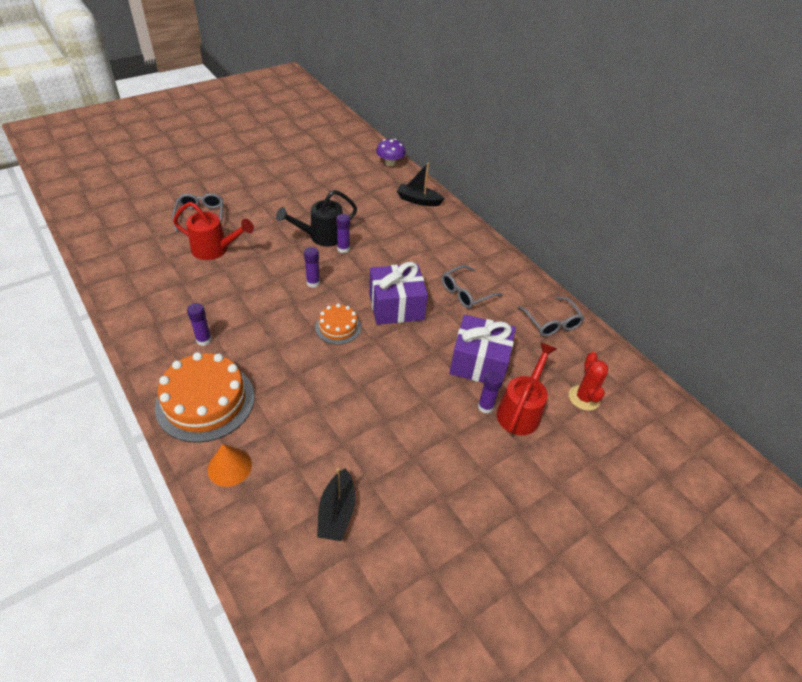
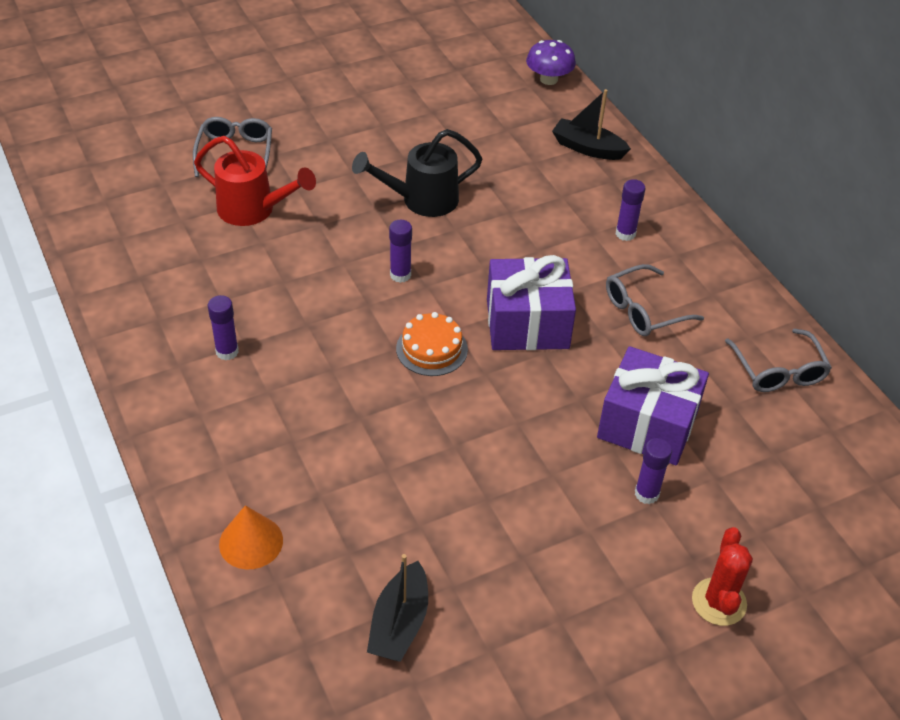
camera: 10 degrees right, 0 degrees up
orange cake [155,352,255,443] -> none
purple glue stick [336,214,350,253] -> purple glue stick moved to [616,179,645,241]
red watering can [497,342,557,435] -> none
red cactus [569,352,608,411] -> red cactus moved to [692,527,753,626]

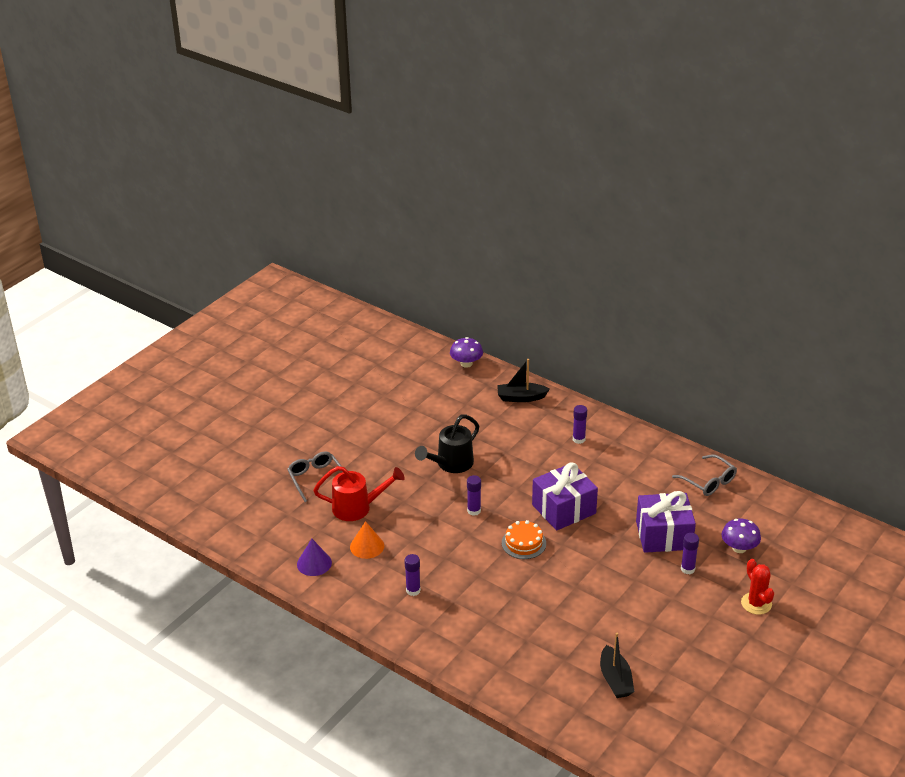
camera: 25 degrees left, 10 degrees down
orange cone [219,505,283,569] -> orange cone moved to [350,521,384,559]
grey glasses [606,264,704,336] -> none
none -> purple cone [297,539,332,576]
none -> purple mushroom [722,518,761,553]

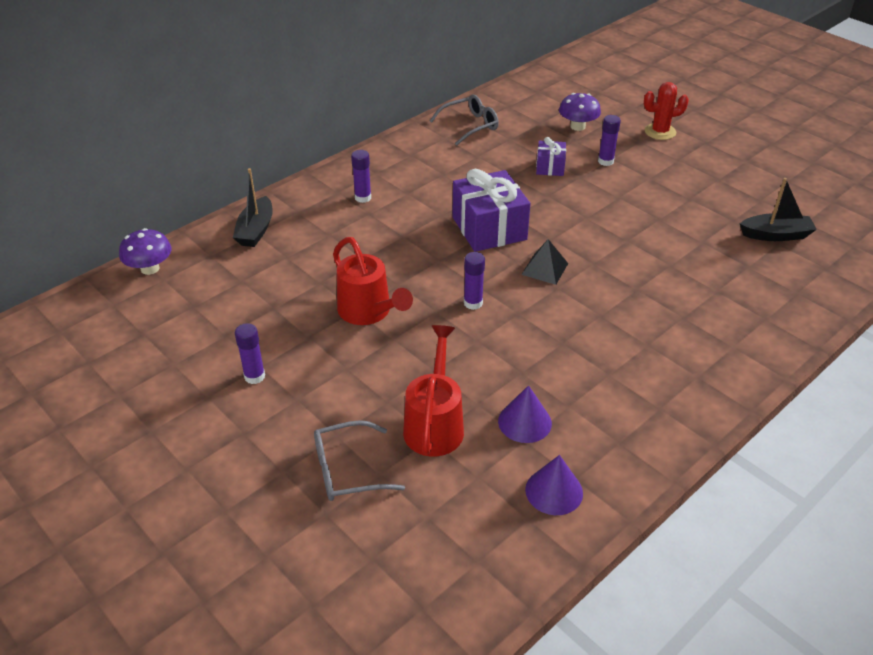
camera: 80 degrees left, 5 degrees up
orange cone [350,521,384,559] -> purple cone [498,385,552,443]
purple glue stick [404,554,421,596] -> purple glue stick moved to [235,323,265,384]
black watering can [415,415,479,473] -> red watering can [333,237,413,325]
orange cake [502,520,546,559] -> black pyramid [521,239,568,285]
purple gift [636,491,696,553] -> purple gift [536,137,566,176], size x0.52

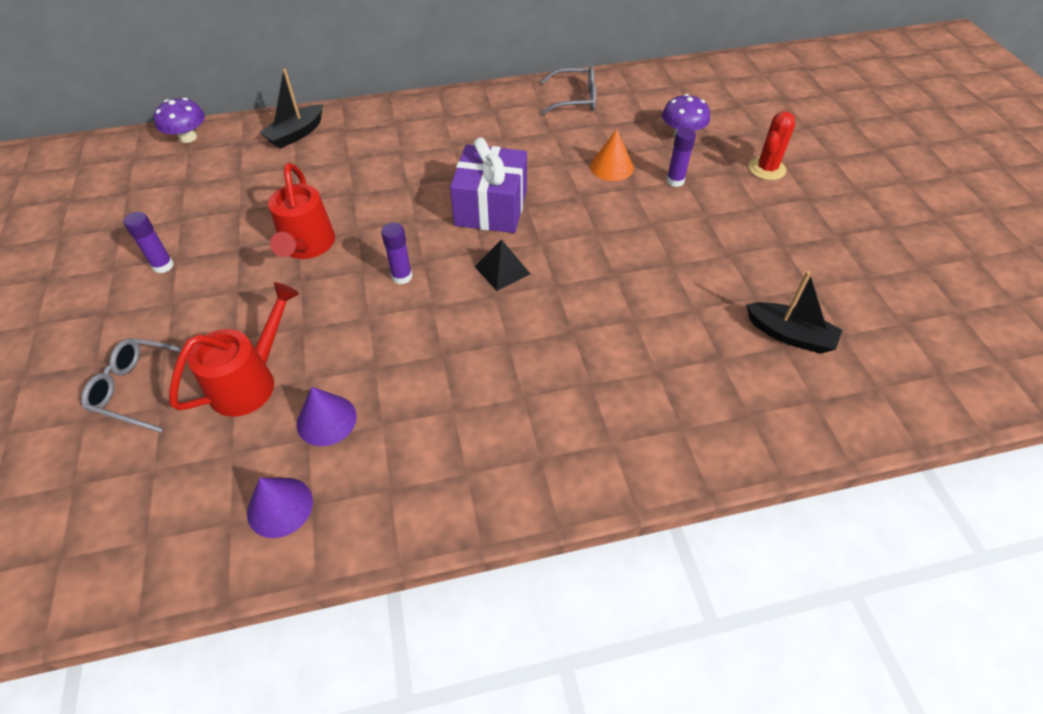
camera: 30 degrees right, 10 degrees up
purple glue stick [351,150,371,203] -> none
purple gift [536,137,566,176] -> orange cone [590,129,634,181]
red cactus [644,82,689,140] -> red cactus turned 75 degrees counterclockwise [749,111,795,180]

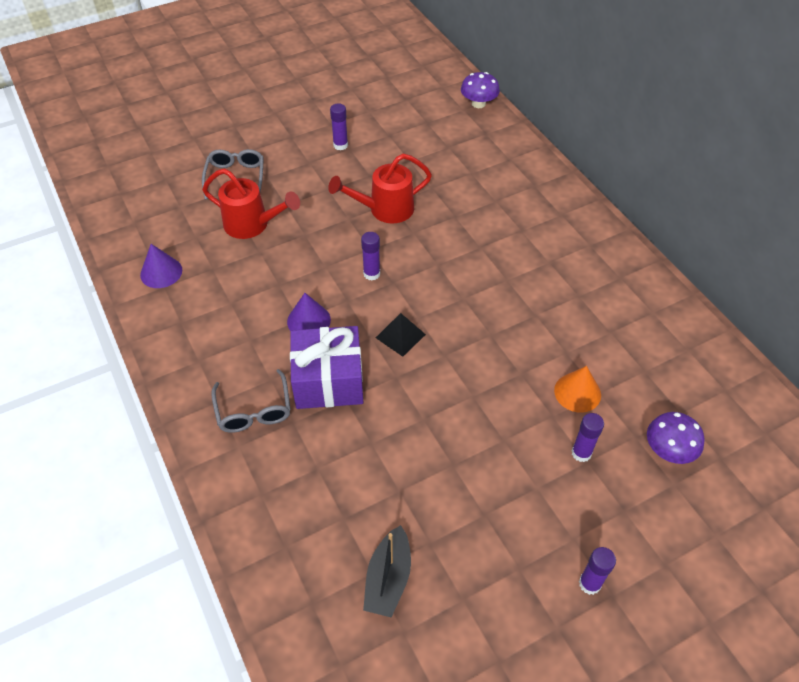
camera: 75 degrees right, 0 degrees up
black boat [259,69,323,149] -> none
purple cone [297,387,357,446] -> purple cone moved to [287,293,331,331]
purple gift [450,138,527,233] -> purple gift moved to [290,326,363,409]
grey glasses [540,66,596,114] -> grey glasses moved to [211,369,291,433]
red cactus [749,111,795,180] -> none
none -> purple glue stick [579,547,616,595]

